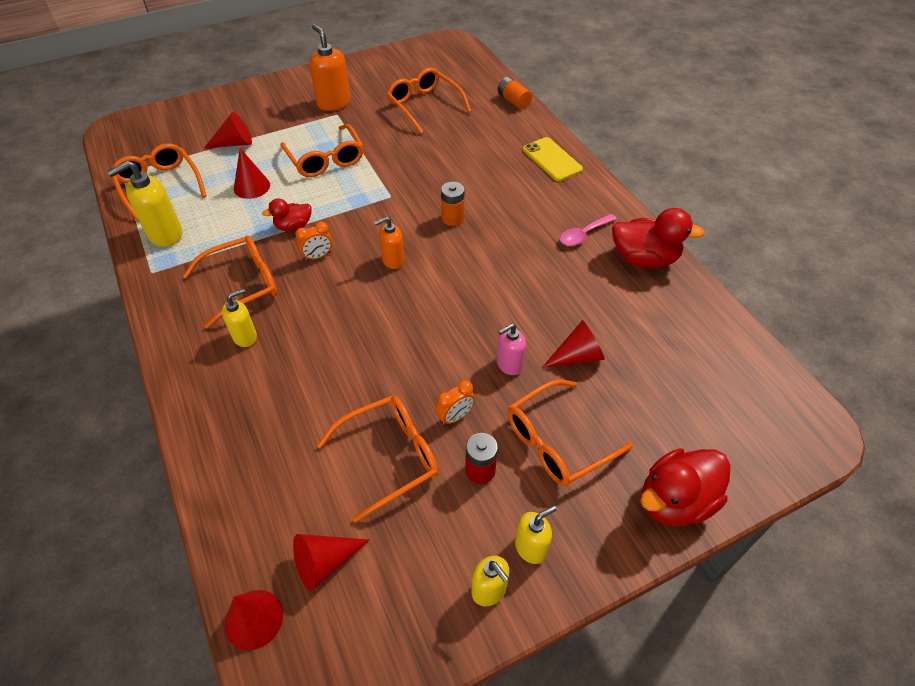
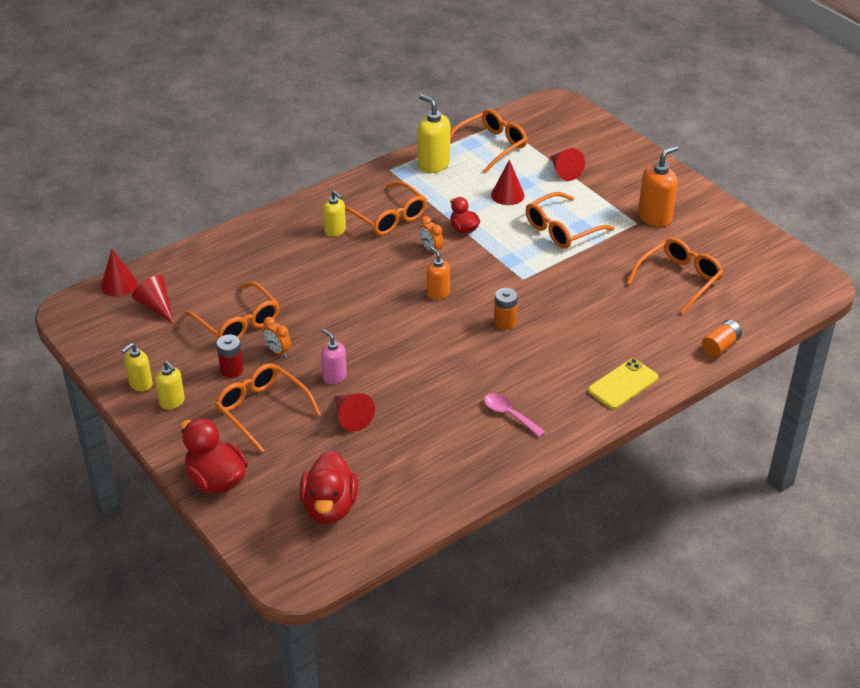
camera: 80 degrees right, 10 degrees down
red duck [612,208,705,268] -> red duck moved to [299,451,358,524]

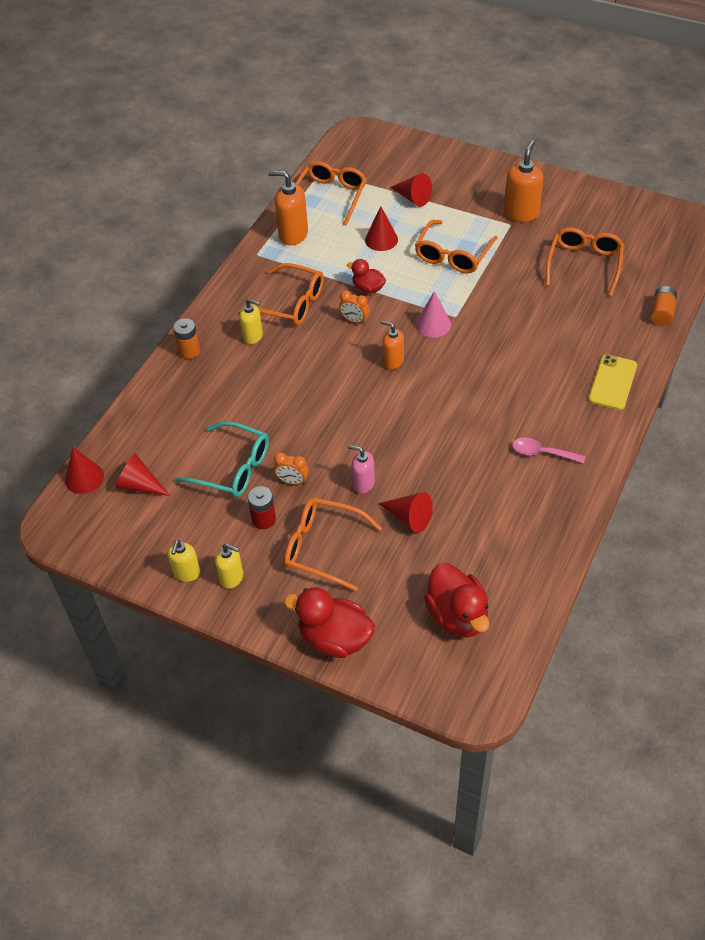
camera: 25 degrees left, 10 degrees up
orange glasses [185,282,279,339] -> turquoise glasses [174,421,269,497]
yellow soap dispenser [418,94,450,173] -> orange soap dispenser [268,170,308,245]
orange battery [494,288,518,330] -> orange battery moved to [173,318,200,359]
none -> pink cone [416,291,451,338]

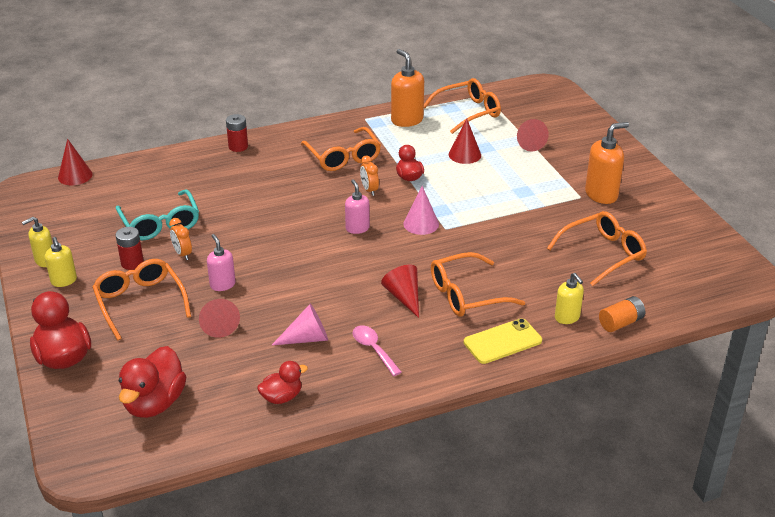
camera: 40 degrees right, 15 degrees down
red cone [115,453,170,496] -> red cone moved to [381,265,419,318]
orange battery [173,318,200,359] -> red battery [226,114,248,152]
yellow soap dispenser [239,299,263,344] -> yellow soap dispenser moved to [555,273,584,324]
orange soap dispenser [381,320,404,369] -> pink soap dispenser [345,179,370,234]
orange glasses [415,220,498,273] -> orange glasses moved to [431,252,525,317]
none -> red duck [257,361,308,404]
none -> pink cone [272,304,328,345]

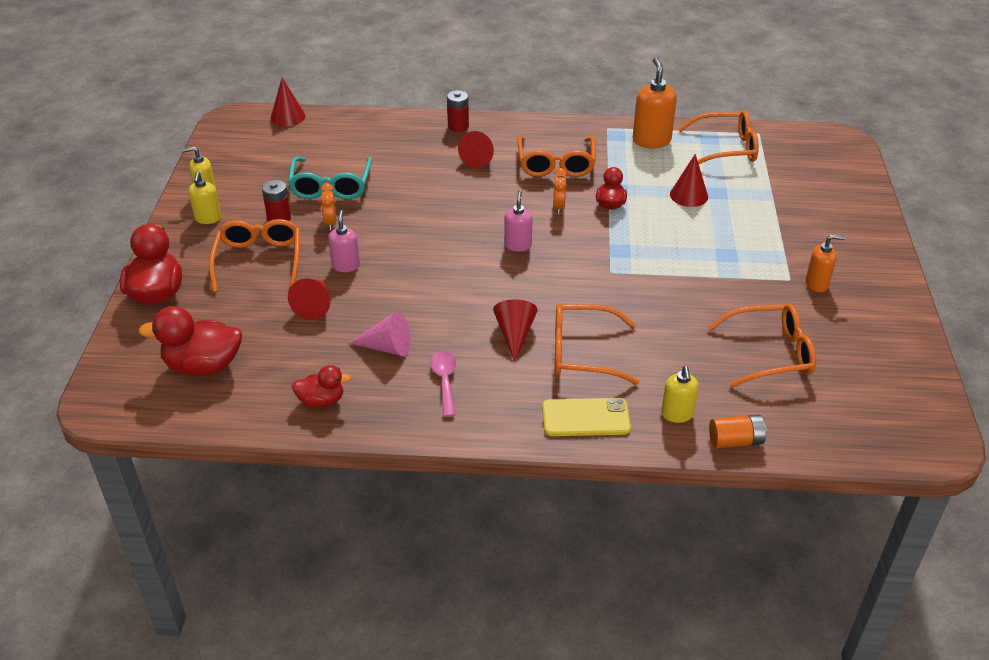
camera: 25 degrees right, 5 degrees up
red duck [119,346,186,418] -> red duck turned 45 degrees clockwise [138,306,242,376]
pink cone [403,186,439,235] -> none
red cone [517,119,549,152] -> red cone moved to [458,131,494,168]
orange soap dispenser [585,122,629,204] -> orange soap dispenser [806,234,845,292], size x0.62

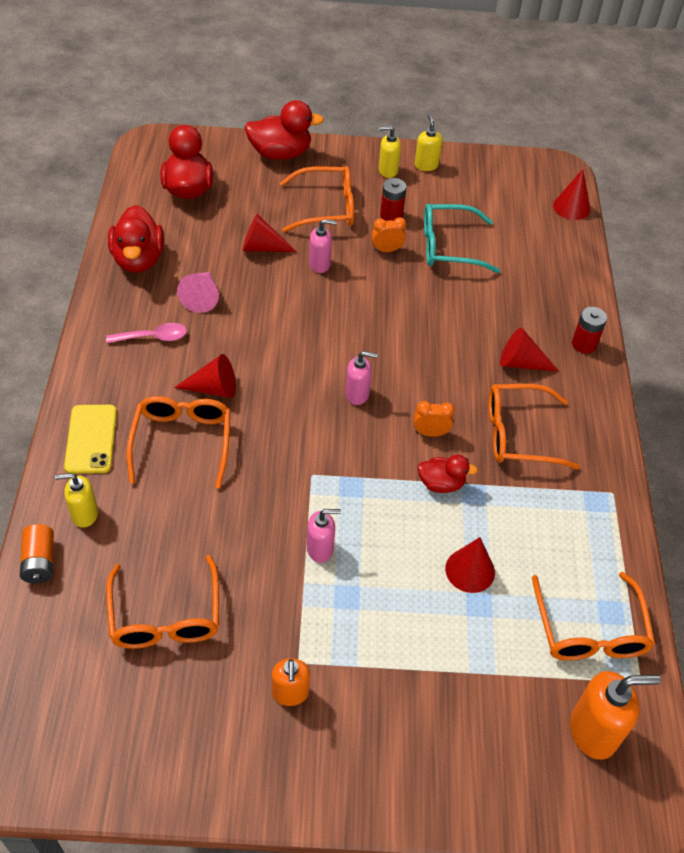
camera: 85 degrees right, 10 degrees up
red duck [292,365,351,408] -> red duck [108,205,164,273], size x1.71
orange soap dispenser [633,57,677,148] -> orange soap dispenser moved to [570,671,661,760]
none -> pink soap dispenser [307,509,341,563]

